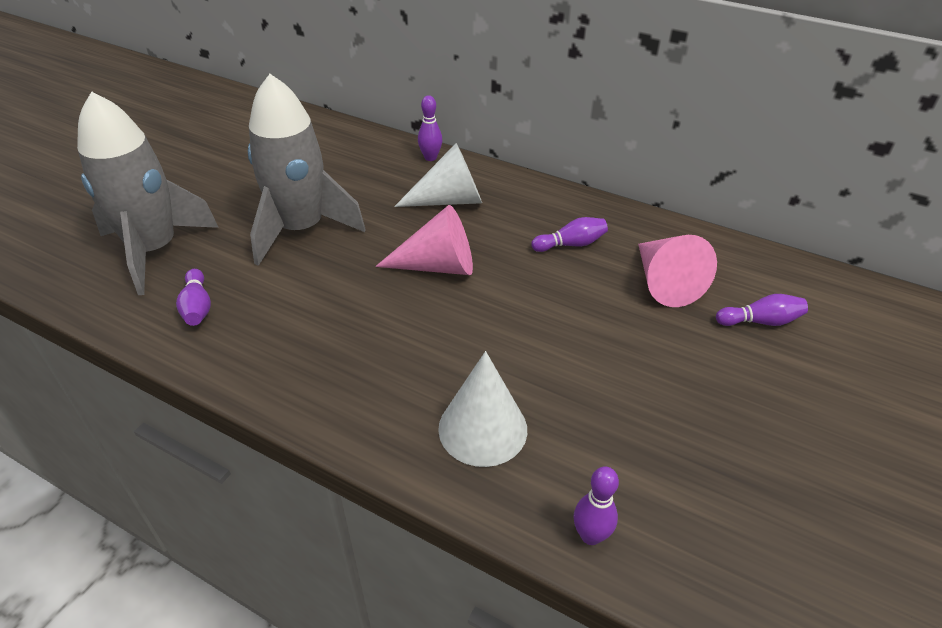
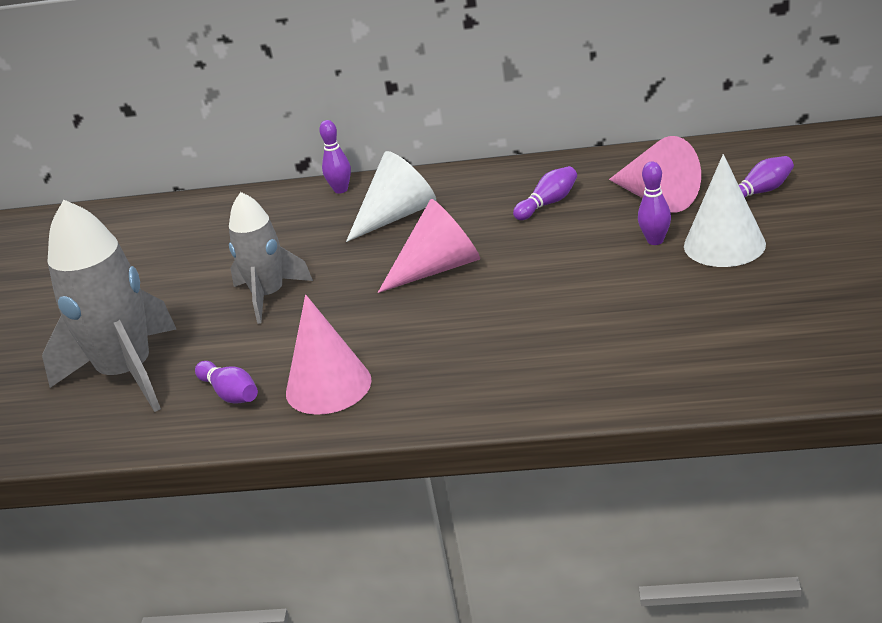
camera: 20 degrees left, 10 degrees down
grey rocket [248,74,366,266] -> grey rocket [229,192,313,324], size x0.64
white cone [438,351,527,467] -> white cone moved to [684,154,766,267]
purple bowling pin [574,466,619,545] -> purple bowling pin moved to [638,162,671,245]
none -> pink cone [286,295,372,415]

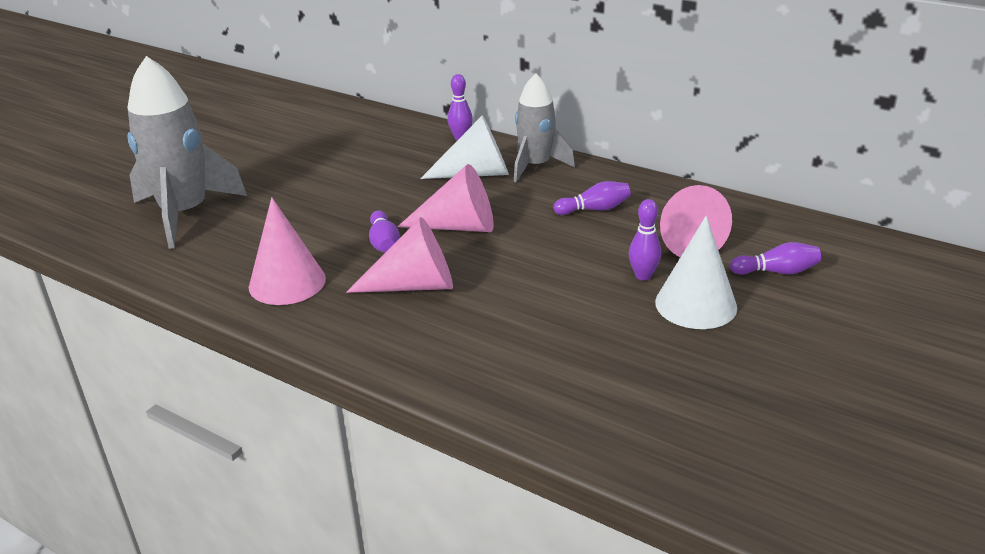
camera: 25 degrees right, 0 degrees up
purple bowling pin [195,361,258,404] -> purple bowling pin moved to [369,210,400,253]
grey rocket [229,192,313,324] -> grey rocket moved to [514,73,575,182]
none -> pink cone [346,217,453,293]

